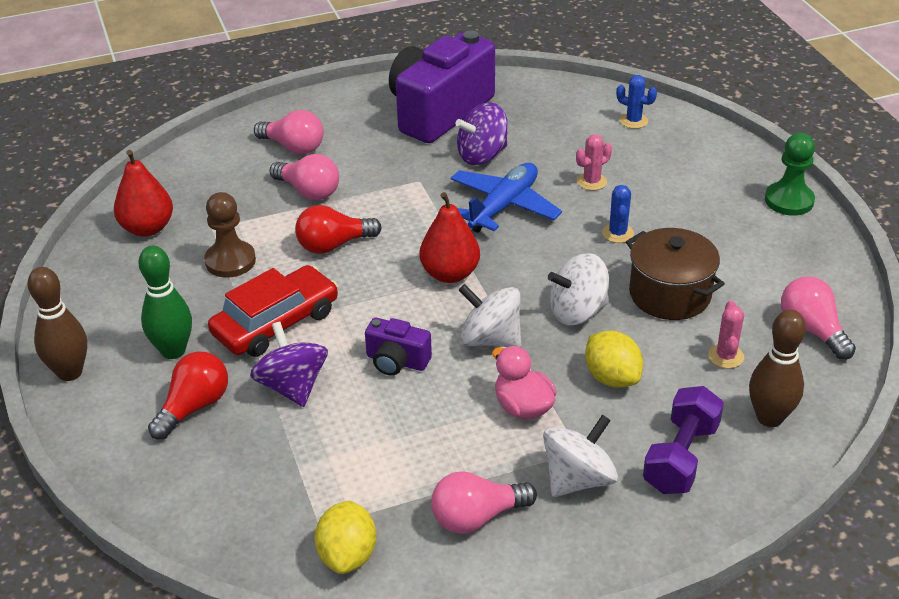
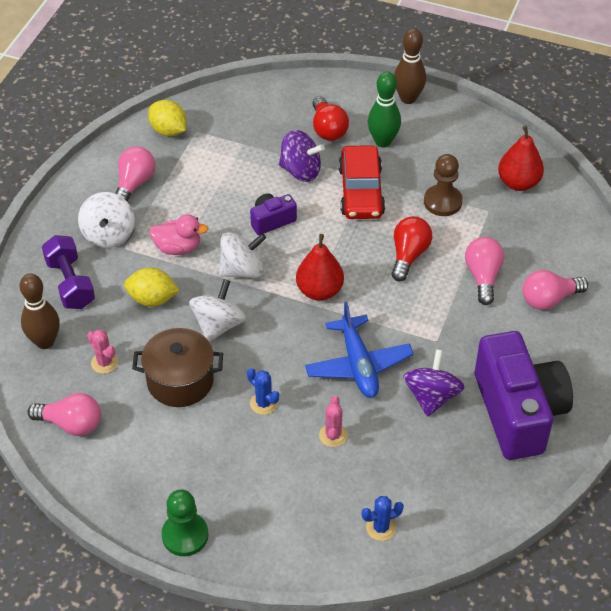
camera: 130 degrees right, 10 degrees up
pink light bulb [269,154,339,200] -> pink light bulb turned 105 degrees clockwise [465,237,504,305]

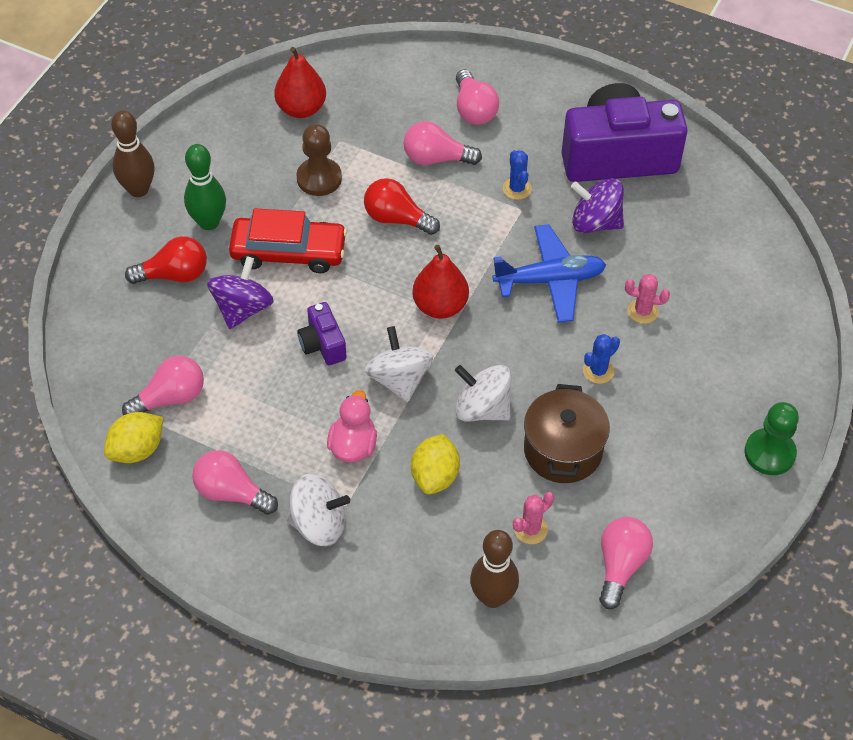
camera: 85 degrees left, 5 degrees up
purple dumbbell [42,235,95,309] -> none
blue cactus [362,496,404,541] -> blue cactus moved to [503,150,532,200]
none -> pink light bulb [122,356,204,416]

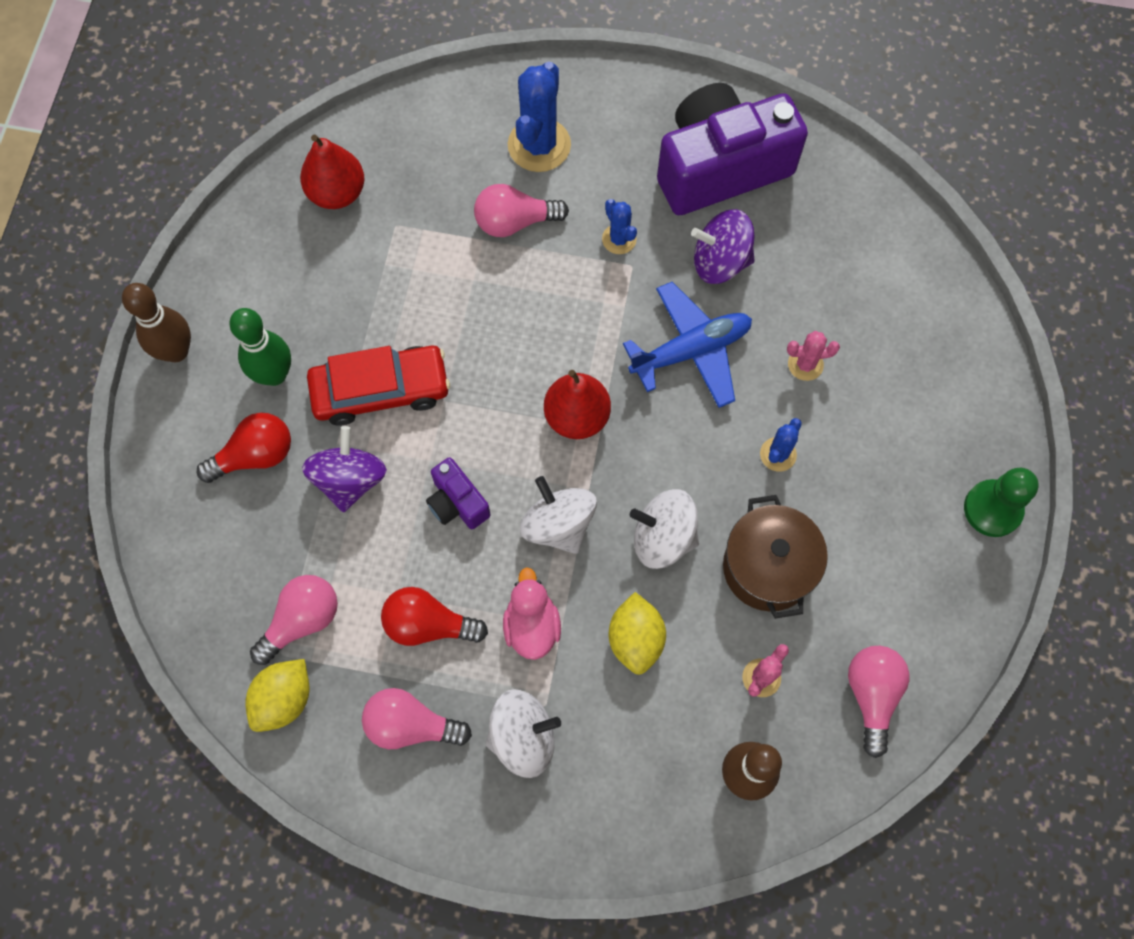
camera: 15 degrees left, 15 degrees up
brown pawn [297,124,342,196] -> none
red light bulb [364,178,440,235] -> red light bulb moved to [381,587,488,646]
pink light bulb [456,69,499,125] -> blue cactus [508,62,571,172]

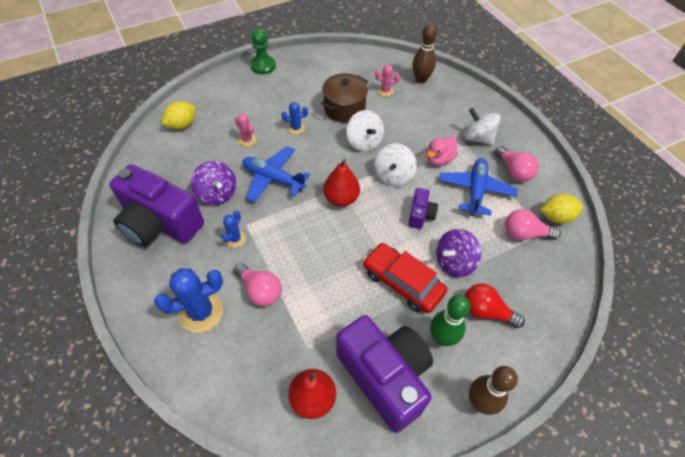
camera: 130 degrees left, 15 degrees down
red light bulb [381,587,488,646] -> blue plane [439,158,518,216]
yellow lemon [609,592,666,675] -> yellow lemon moved to [161,101,196,129]
pink light bulb [848,646,909,758] -> none
none -> purple camera [336,315,433,433]

